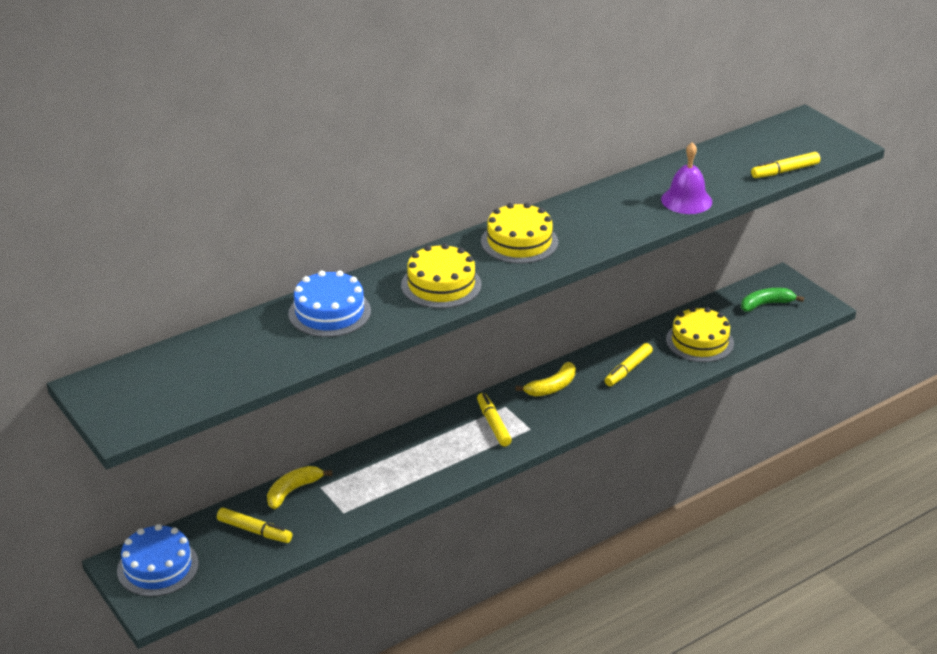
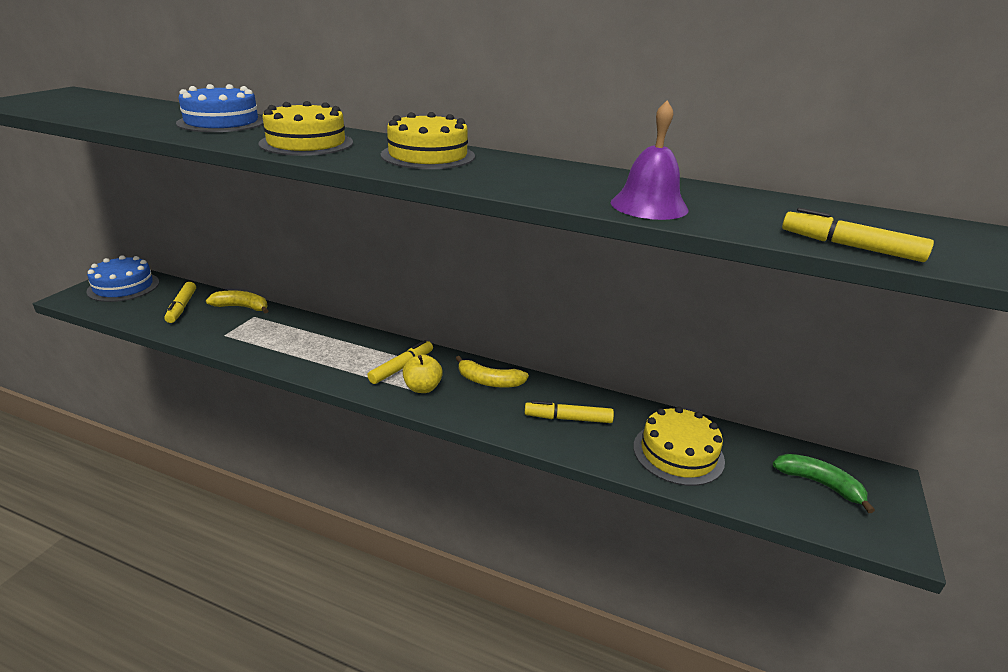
camera: 55 degrees right, 5 degrees down
none -> yellow apple [403,354,443,393]

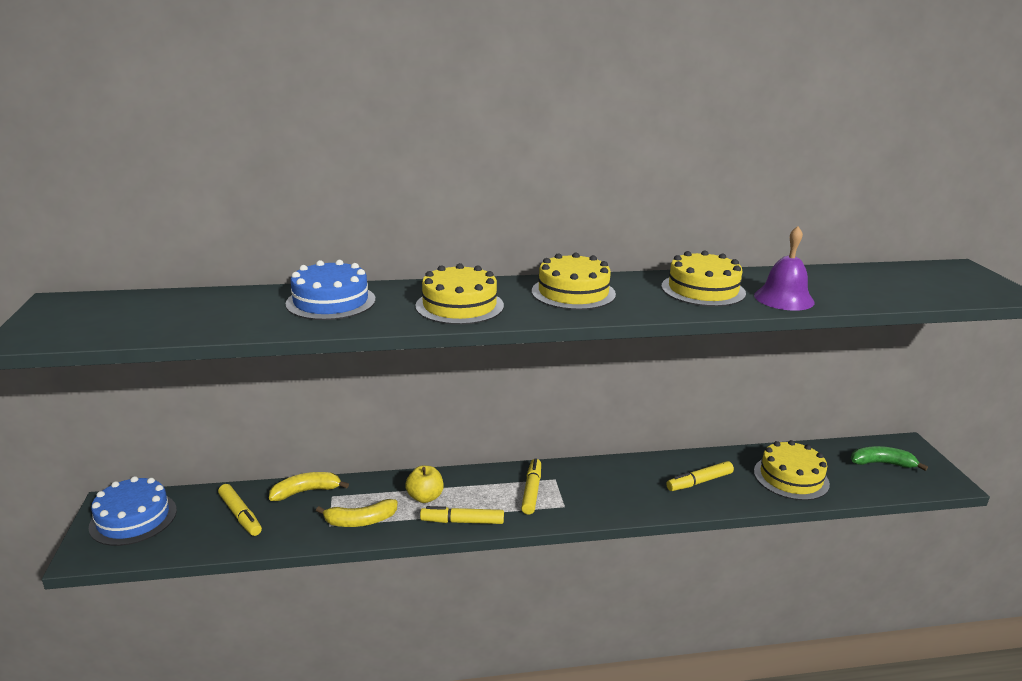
camera: 30 degrees left, 5 degrees down
yellow apple [403,354,443,393] -> yellow apple moved to [405,466,443,503]
yellow banana [456,356,529,388] -> yellow banana moved to [316,499,397,527]
yellow marker [782,208,934,262] -> yellow marker moved to [420,506,504,524]
none -> yellow cake [661,250,746,307]

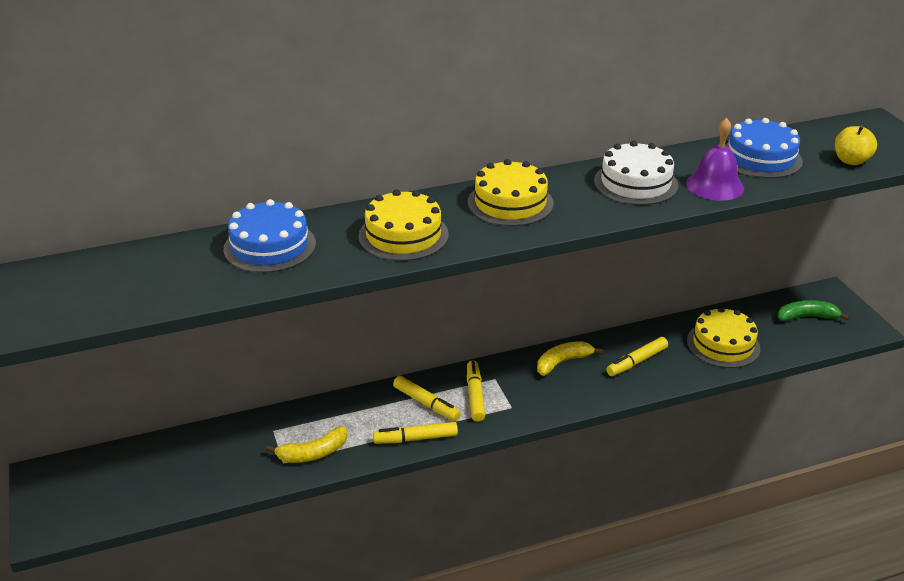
camera: 10 degrees left, 10 degrees up
blue cake [89,476,177,546] -> blue cake moved to [725,118,803,178]
yellow marker [218,484,262,536] -> yellow marker moved to [393,376,461,421]
yellow banana [269,472,349,501] -> yellow banana moved to [537,341,603,376]
yellow apple [405,466,443,503] -> yellow apple moved to [835,125,877,165]
yellow cake [661,250,746,307] -> white cake [594,141,678,205]

